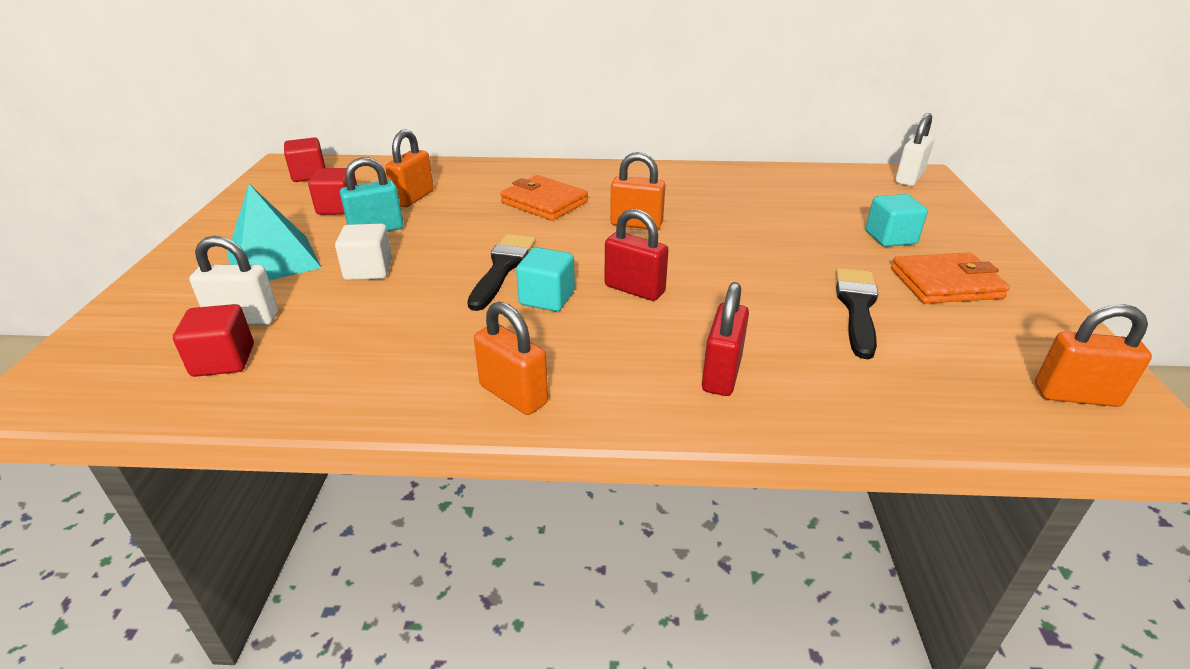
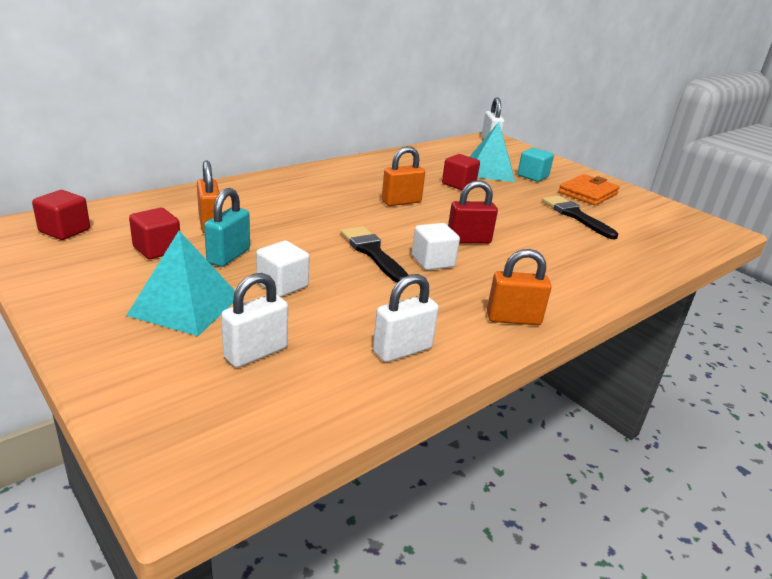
camera: 45 degrees left, 5 degrees down
red cube [173,304,254,377] -> red cube moved to [442,154,480,190]
orange wallet [500,175,588,221] -> none
turquoise cube [516,247,575,312] -> white cube [412,223,460,270]
red padlock [702,282,749,396] -> none
orange padlock [1035,304,1152,407] -> none
none -> white padlock [373,274,439,362]
none -> turquoise pyramid [470,122,515,182]

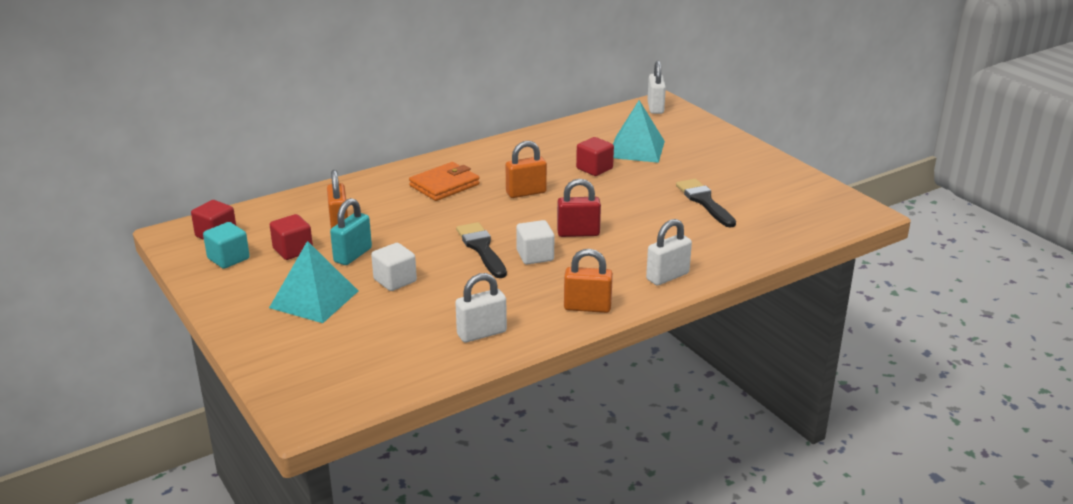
camera: 10 degrees right, 0 degrees up
white padlock [221,273,288,368] -> white padlock moved to [646,219,692,285]
turquoise cube [518,148,554,182] -> turquoise cube moved to [203,222,250,269]
orange wallet [558,174,620,206] -> orange wallet moved to [409,162,480,201]

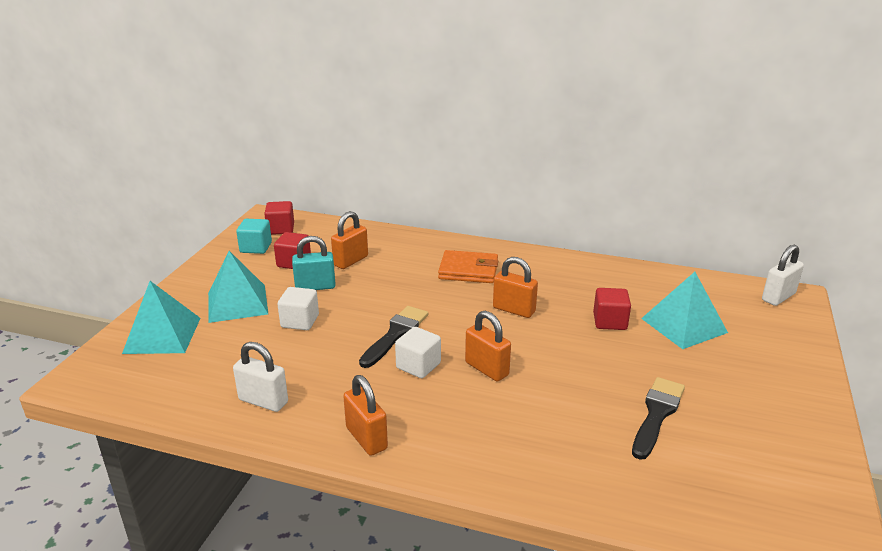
camera: 50 degrees right, 0 degrees up
red padlock [557,179,601,237] -> orange padlock [465,311,511,382]
white padlock [646,219,692,285] -> none
none -> turquoise pyramid [122,281,200,354]

